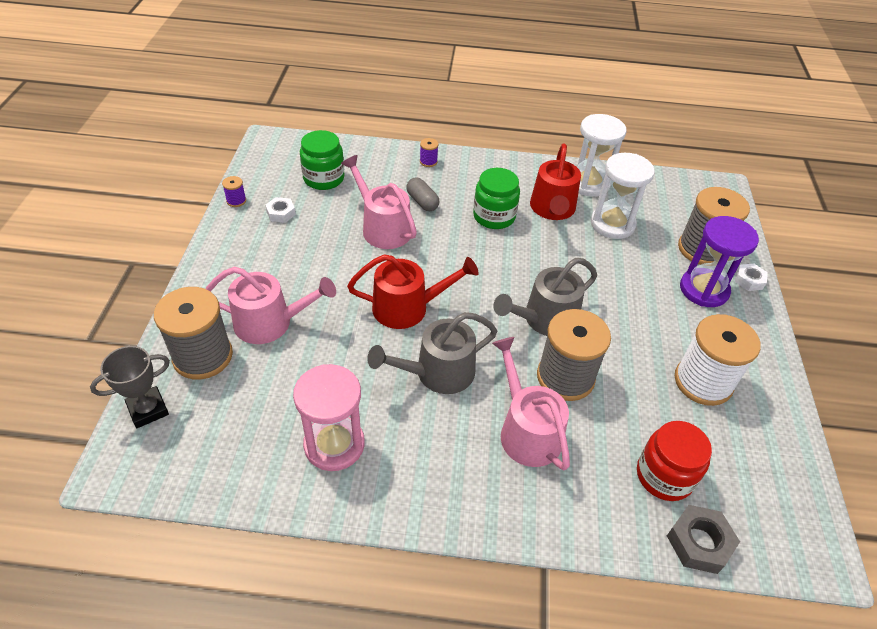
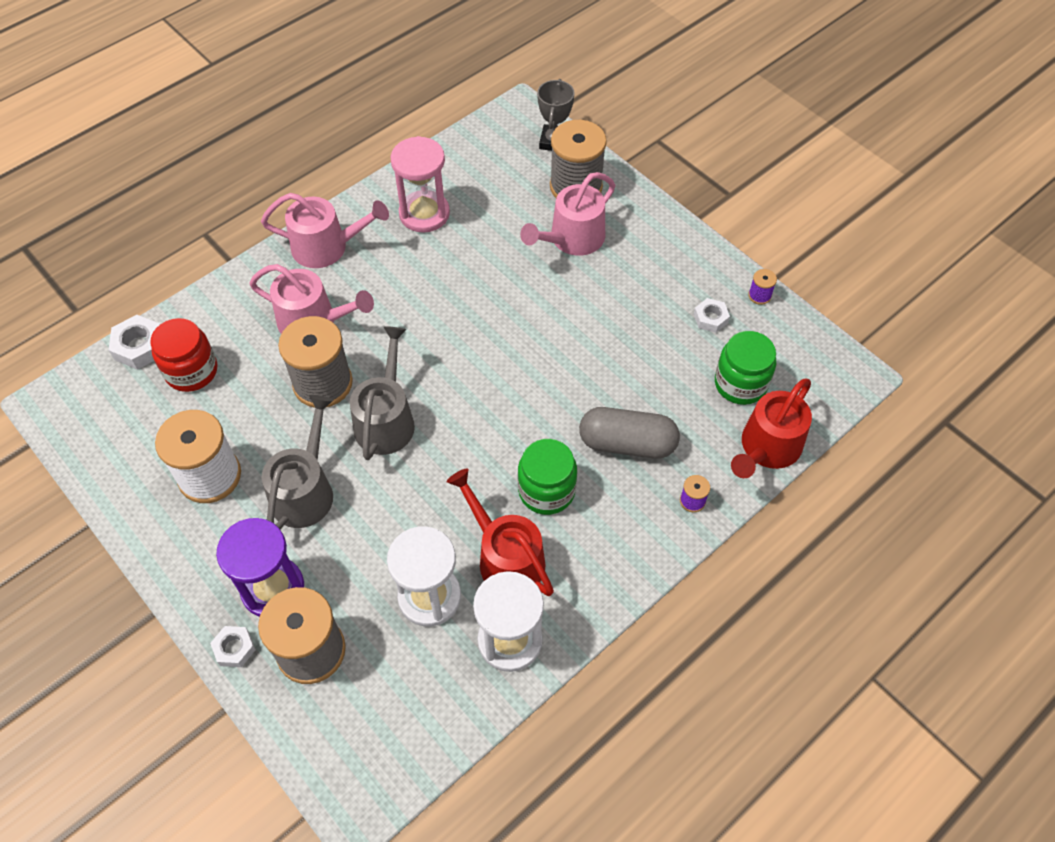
camera: 135 degrees right, 10 degrees up
pink watering can [341,155,417,249] -> pink watering can moved to [261,193,389,268]
red watering can [347,254,479,329] -> red watering can moved to [731,379,812,478]
grey watering can [367,312,498,394] -> grey watering can moved to [262,395,334,530]
grey capsule [406,177,440,211] -> grey capsule [579,407,680,459], size x1.69
grey nut [667,505,740,574] -> white nut [109,315,160,370]

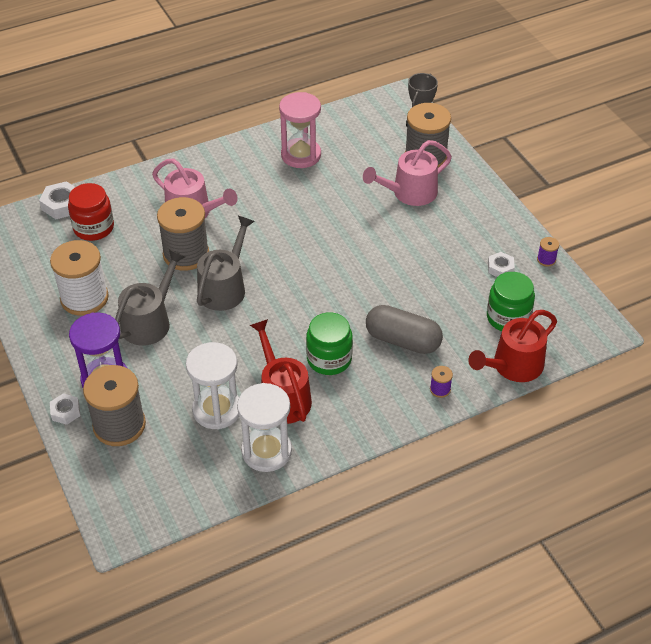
camera: 15 degrees right, 10 degrees down
pink watering can [261,193,389,268] -> none

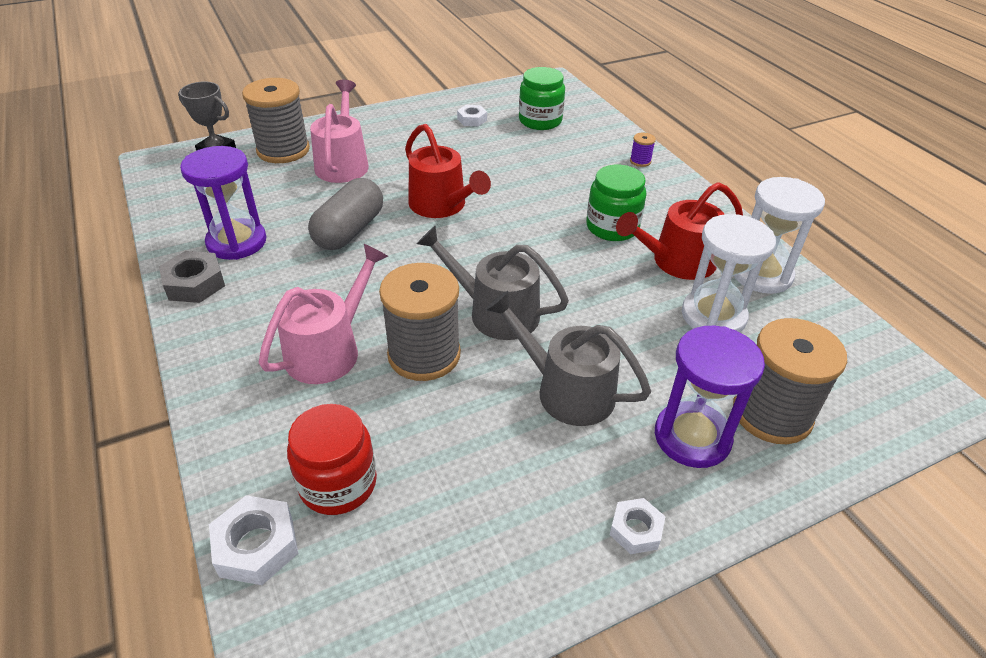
camera: 90 degrees left, 5 degrees down
white spool [50,240,109,316] -> none
white nut [50,393,80,425] -> white nut moved to [609,498,666,554]
pink hourglass [279,92,321,168] -> purple hourglass [180,146,267,260]
pink watering can [363,140,452,206] -> pink watering can turned 150 degrees counterclockwise [310,80,369,183]
grey capsule [366,305,443,354] -> grey capsule moved to [308,178,383,250]
red watering can [468,310,557,382] -> red watering can moved to [405,124,491,218]
purple spool [537,237,559,267] -> none
none -> grey nut [159,251,225,303]

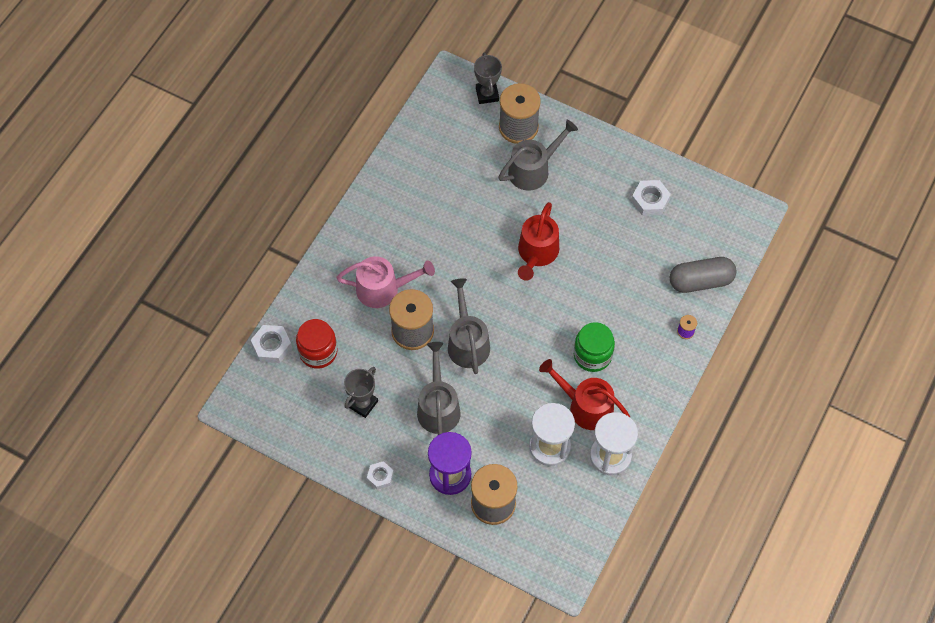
camera: 55 degrees right, 20 degrees up
grey nut [159,251,225,303] -> none
purple hourglass [180,146,267,260] -> none
grey capsule [308,178,383,250] -> grey capsule moved to [670,257,737,293]
pink watering can [310,80,369,183] -> grey watering can [498,120,578,191]
white nut [457,105,487,127] -> white nut [631,180,671,216], size x1.53
green jar [519,67,565,130] -> none
none -> grey trophy [344,367,378,418]

